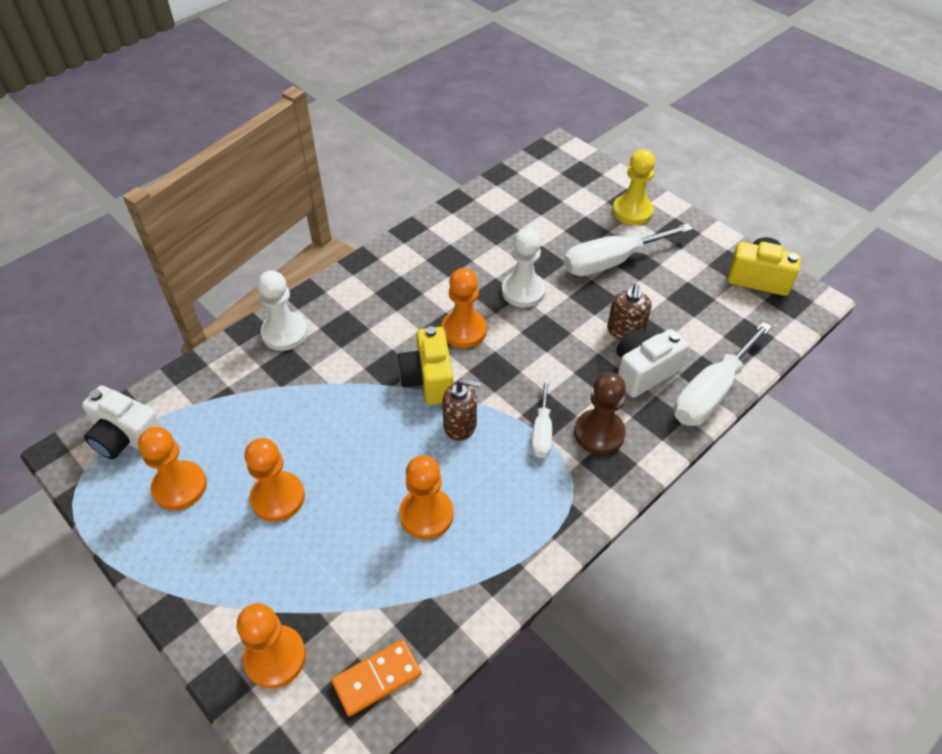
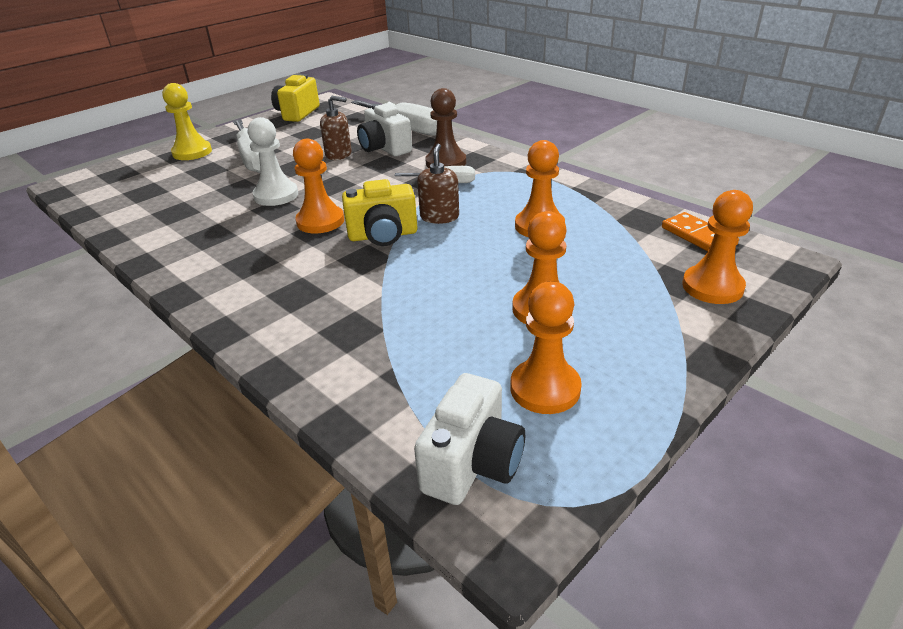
camera: 90 degrees left, 15 degrees down
white pawn [257,270,308,351] -> none

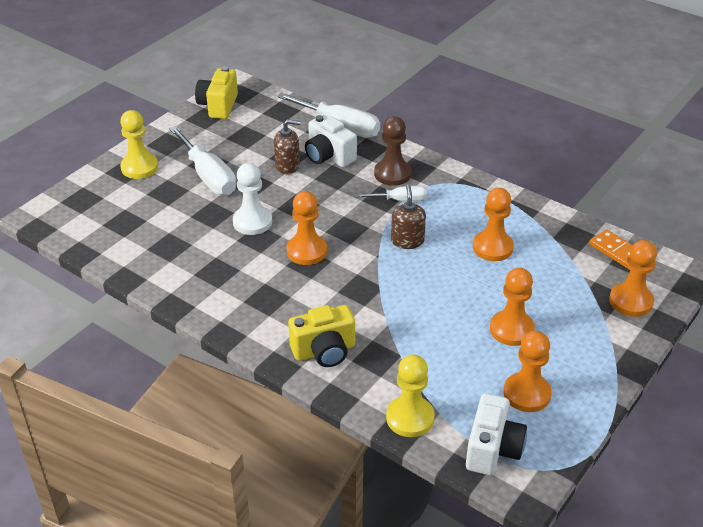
camera: 10 degrees left, 5 degrees up
yellow camera [342,179,418,246] -> yellow camera moved to [288,305,355,367]
none -> yellow pawn [386,355,435,437]

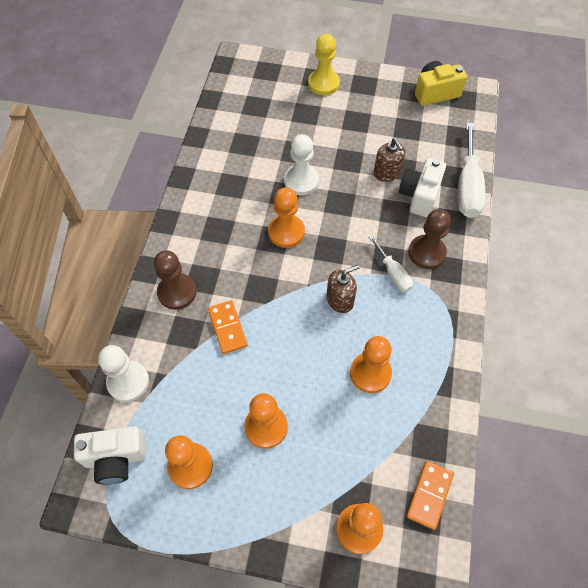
camera: 65 degrees right, 20 degrees up
white screwdriver [169,126,236,195] -> none
yellow camera [288,305,355,367] -> brown pawn [154,250,196,310]
yellow pawn [386,355,435,437] -> white pawn [98,345,149,402]
none -> orange domino [208,300,248,354]

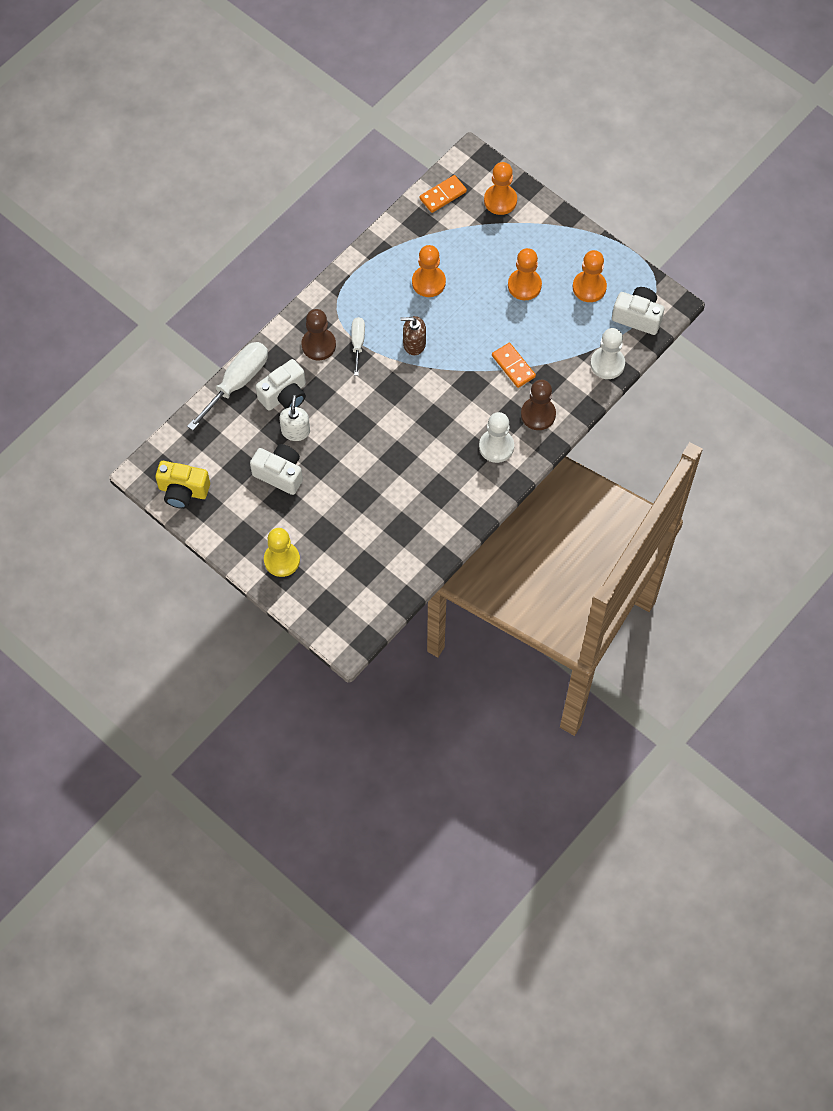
camera: 150 degrees left, 5 degrees up
orange domino [208,300,248,354] -> orange domino turned 45 degrees counterclockwise [492,343,536,388]
orange pawn [268,187,305,248] -> none
white pawn [284,134,319,195] -> white pawn moved to [479,412,514,463]
brown soap dispenser [374,138,405,182] -> white soap dispenser [279,395,310,441]
none -> white camera [250,444,303,495]

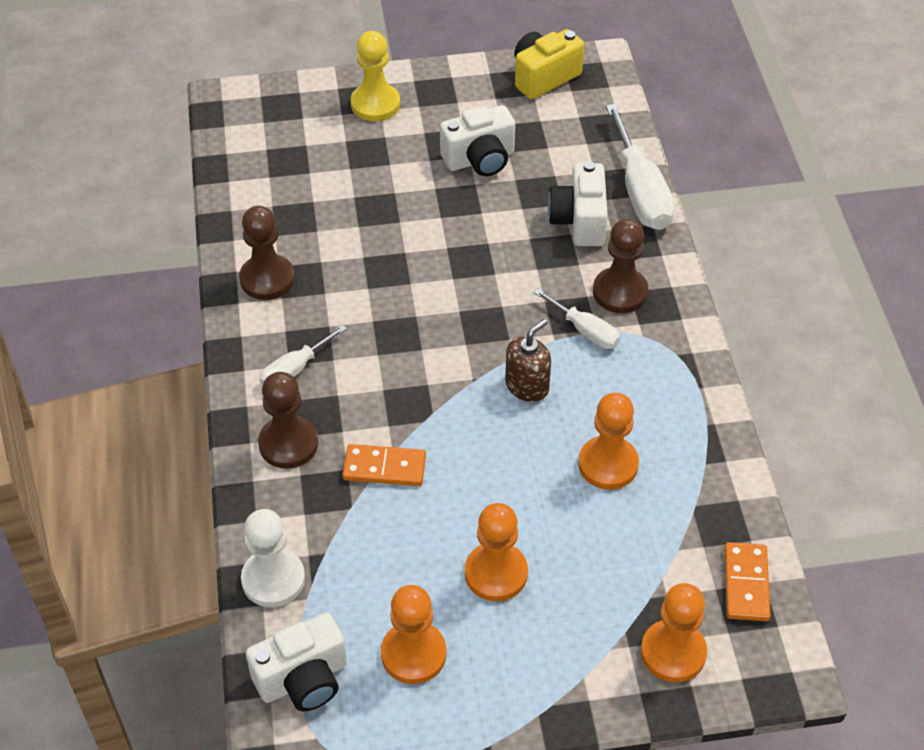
camera: 130 degrees right, 15 degrees down
white soap dispenser [279,395,310,441] -> none
white pawn [479,412,514,463] -> white screwdriver [259,325,347,386]
none -> brown pawn [239,206,295,300]

